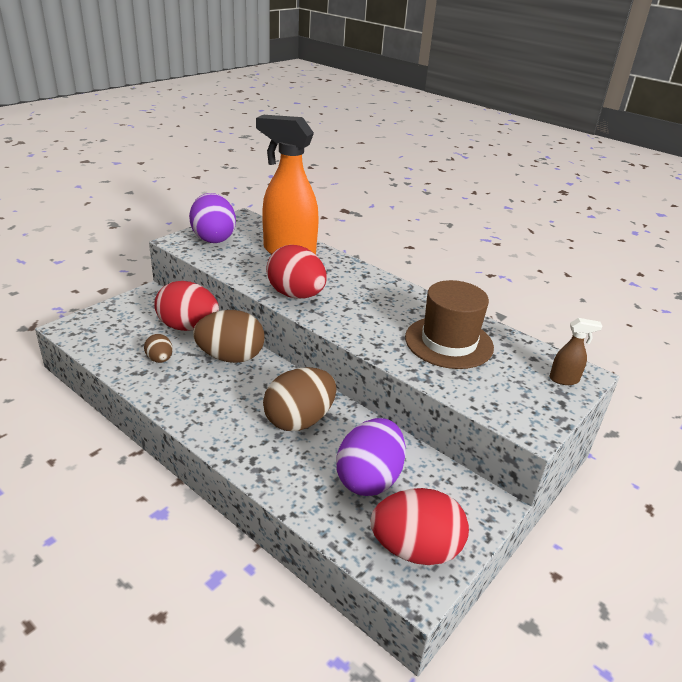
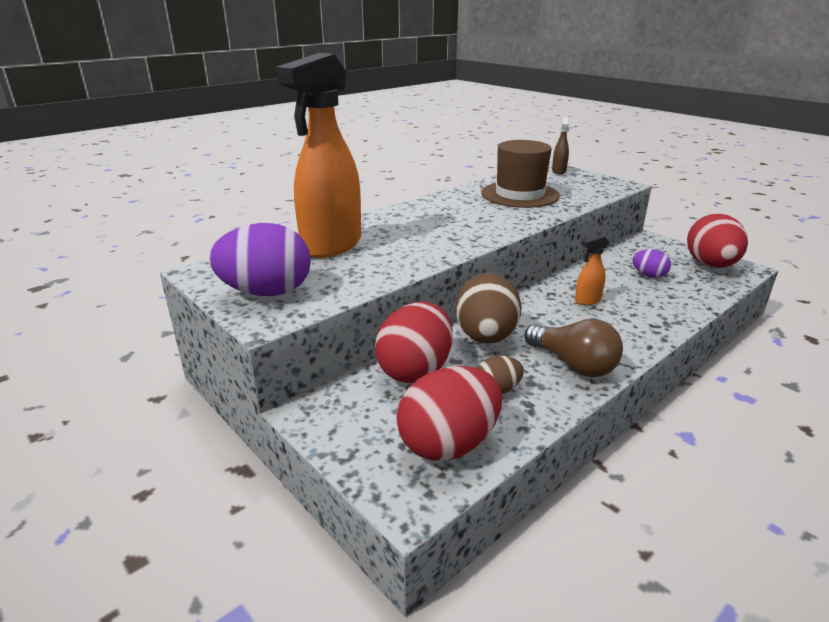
camera: 80 degrees left, 5 degrees down
brown egg [263,367,336,431] -> orange spray bottle [575,234,609,305]
red egg [266,245,327,299] -> red egg moved to [397,366,502,461]
purple egg [336,418,406,496] -> purple egg [632,249,671,278], size x0.51
none -> brown light bulb [525,319,623,377]

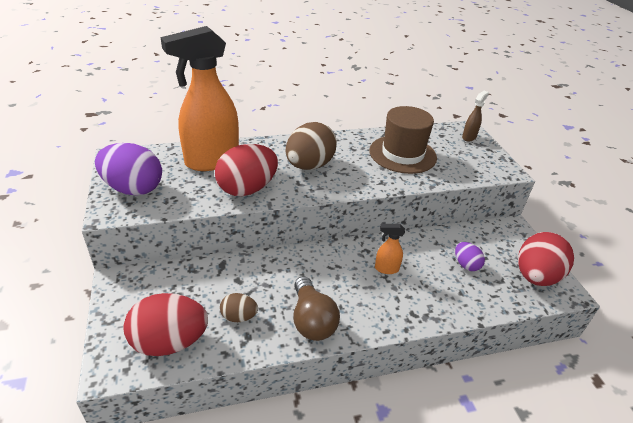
camera: 25 degrees right, 10 degrees up
red egg [375,302,453,383] -> red egg moved to [215,144,278,196]
brown egg [455,273,522,343] -> brown egg moved to [286,122,337,170]

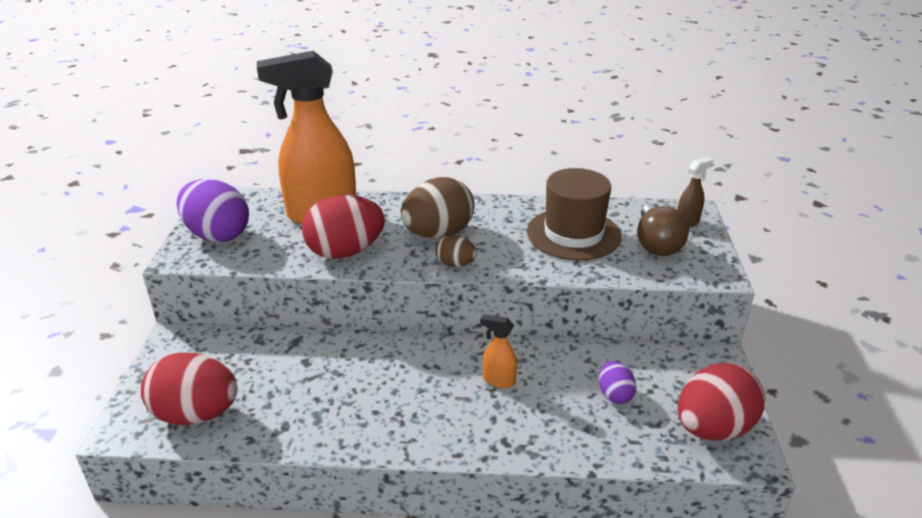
camera: 20 degrees right, 5 degrees down
brown egg [220,293,258,322] -> brown egg moved to [435,234,477,267]
brown light bulb [293,276,340,341] -> brown light bulb moved to [637,203,689,256]

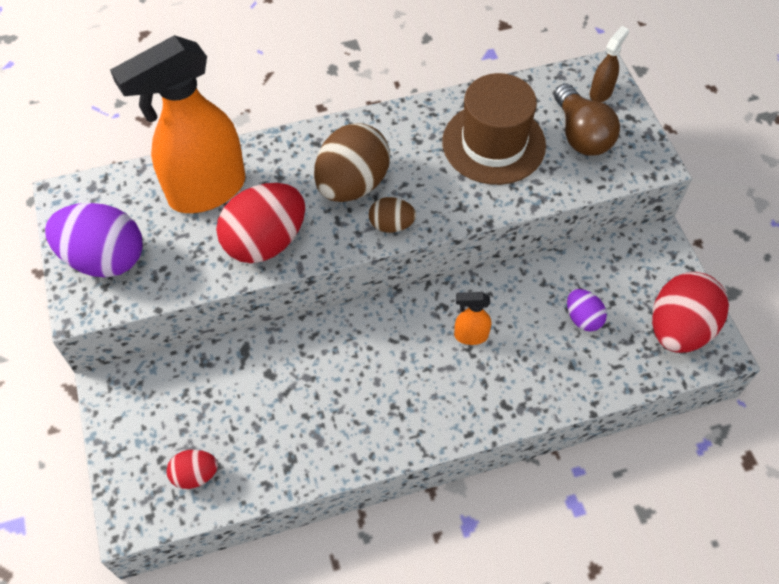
camera: 20 degrees left, 25 degrees up
red egg [141,353,238,425] -> red egg [167,450,218,489], size x0.51

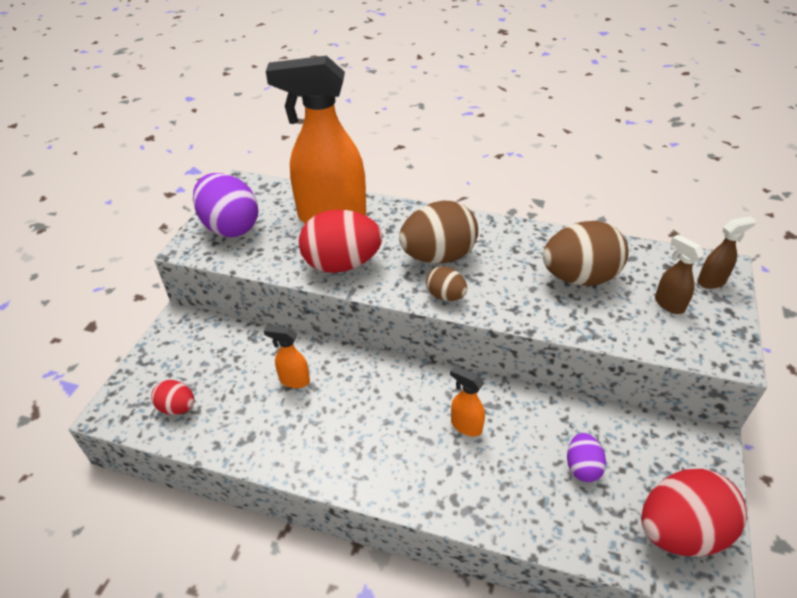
camera: 35 degrees right, 15 degrees down
brown hat [442,73,546,185] -> brown egg [543,221,628,286]
brown light bulb [554,83,620,156] -> brown spray bottle [655,235,704,314]
none -> orange spray bottle [264,325,310,388]

